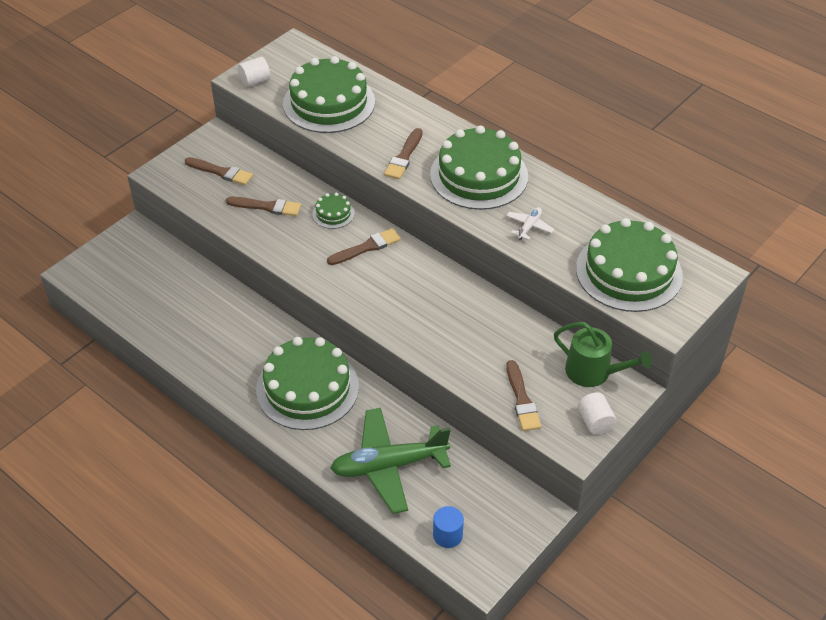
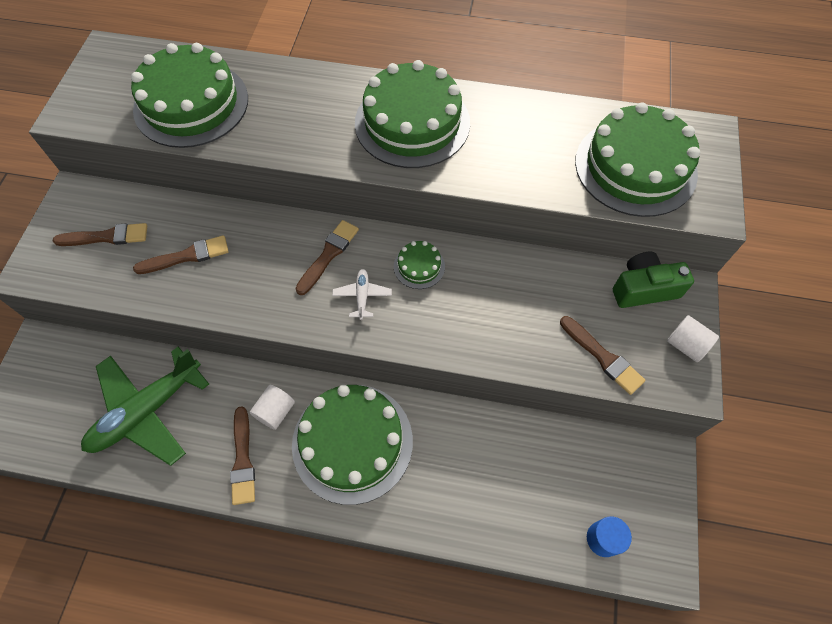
camera: 30 degrees left, 15 degrees up
white cylinder [238,56,271,87] -> white cylinder moved to [249,385,295,430]
green cake [312,193,355,229] -> green cake moved to [394,241,445,289]
green plane [330,408,451,514] -> green plane moved to [81,347,209,466]
brown brush [384,128,423,179] -> brown brush moved to [230,407,255,505]
white plane [506,207,554,240] -> white plane moved to [332,269,392,320]
green watering can [554,322,652,387] -> green camera [613,251,694,308]

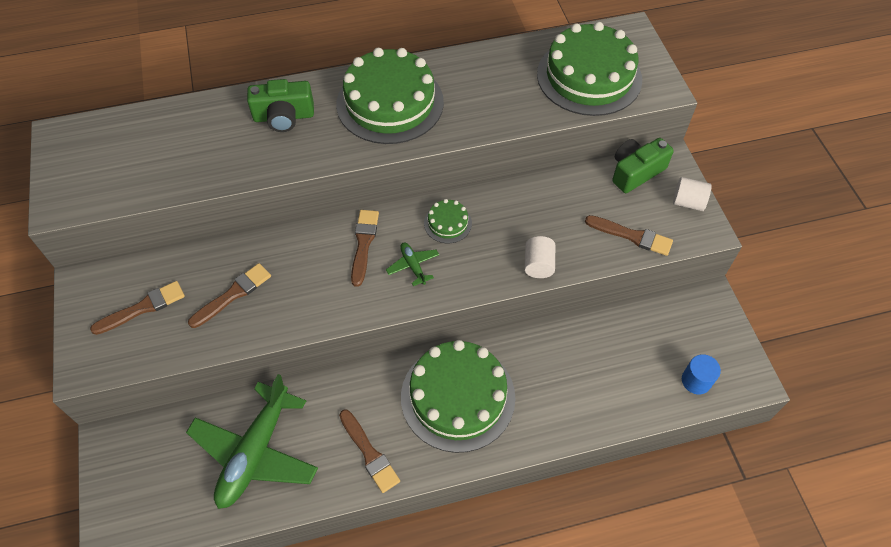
camera: 25 degrees left, 5 degrees down
green cake [131,43,248,148] -> none
white cylinder [249,385,295,430] -> white cylinder moved to [524,236,555,278]
white plane [332,269,392,320] -> green plane [386,243,439,286]
none -> green camera [247,79,314,132]

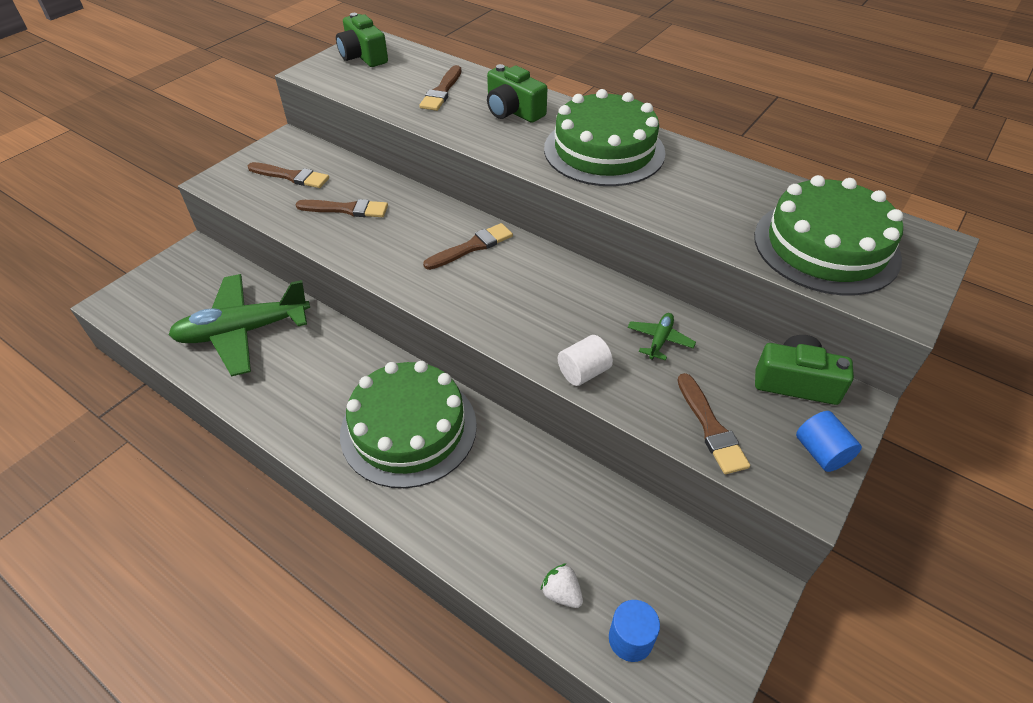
camera: 50 degrees right, 10 degrees down
brown brush [339,409,400,493] -> brown brush moved to [419,65,461,111]
green plane [386,243,439,286] -> green plane moved to [628,313,696,361]
green cake [424,199,472,243] -> none
white cylinder [673,177,712,211] -> blue cylinder [796,411,862,472]
none -> green camera [336,13,388,67]
none -> white strawberry [540,563,583,608]

